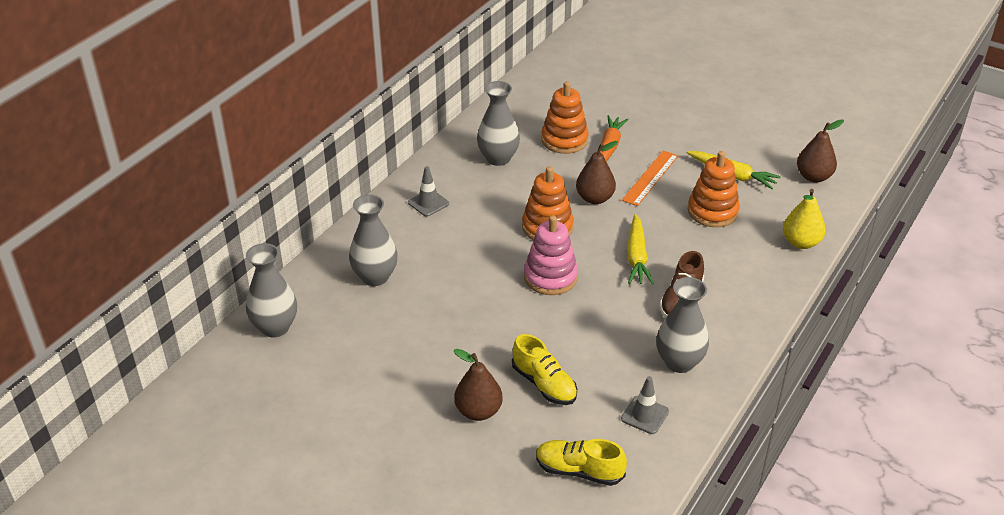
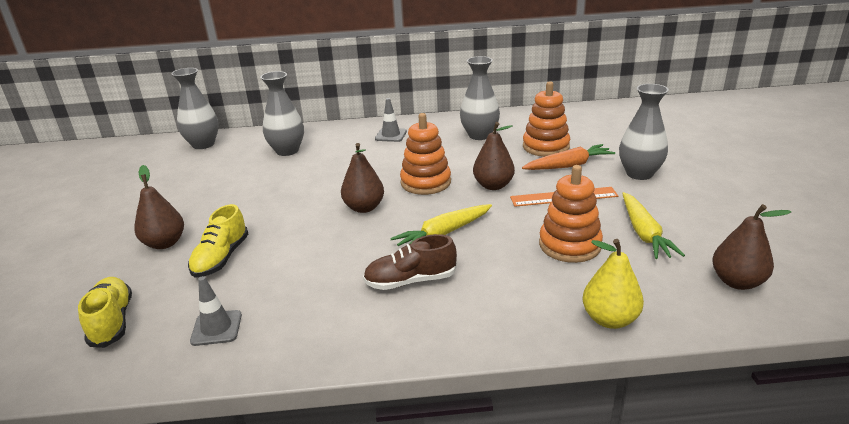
camera: 55 degrees right, 10 degrees down
pink stacking toy [524,215,578,295] -> brown pear [341,143,384,213]
grey vase [656,277,709,373] -> grey vase moved to [619,84,669,180]

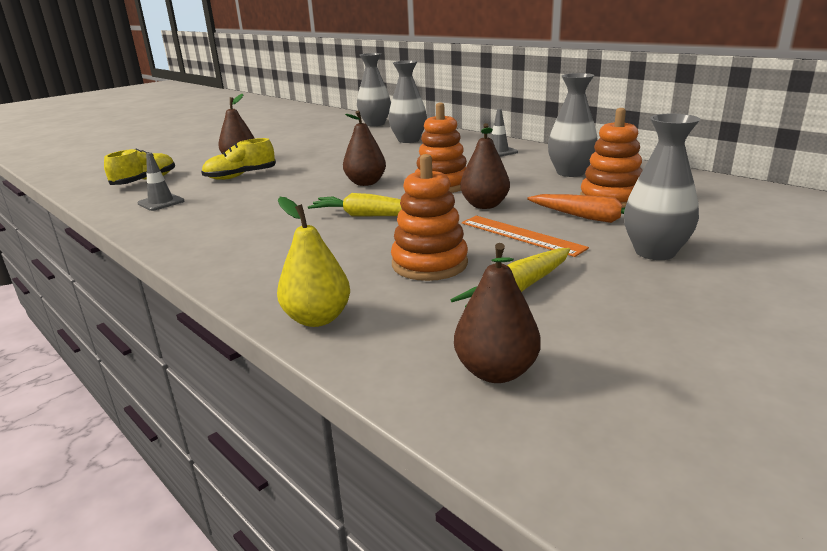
camera: 50 degrees right, 5 degrees down
brown shoe [363,234,457,290] -> none

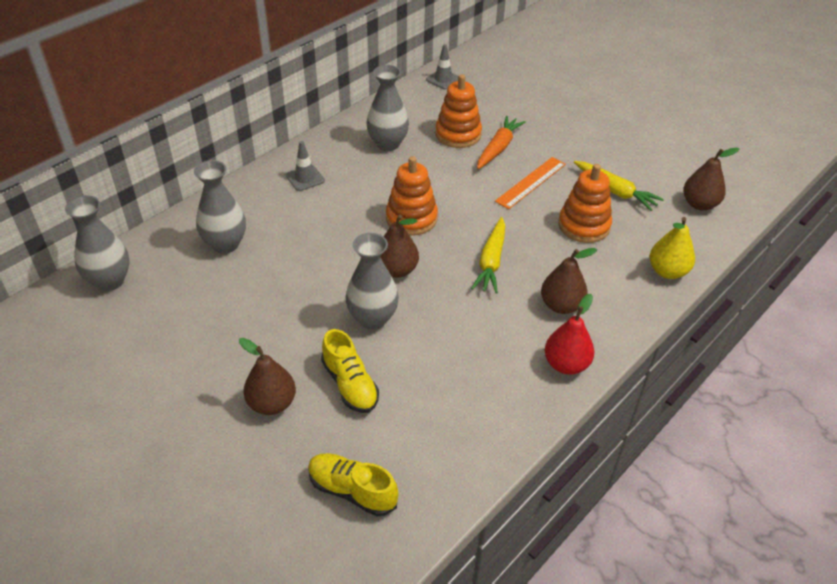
camera: 95 degrees left, 20 degrees up
grey traffic cone [137,153,184,211] -> grey traffic cone moved to [426,44,459,90]
brown pear [460,123,510,209] -> brown pear moved to [541,248,597,314]
grey vase [624,114,700,260] -> grey vase moved to [345,233,399,330]
none -> red pear [544,294,594,375]

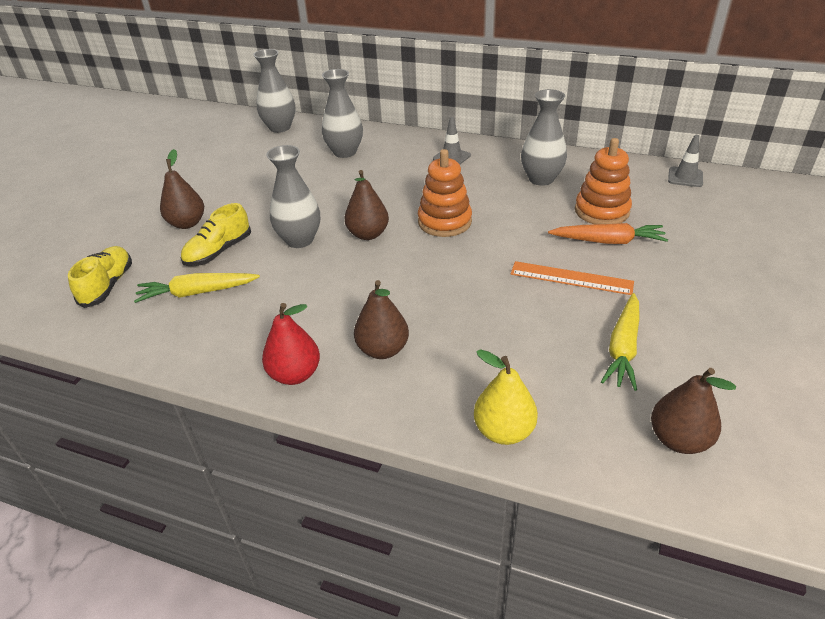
camera: 70 degrees right, 5 degrees down
yellow carrot [471,217,505,294] -> yellow carrot moved to [134,273,260,303]
orange stacking toy [558,164,612,243] -> none

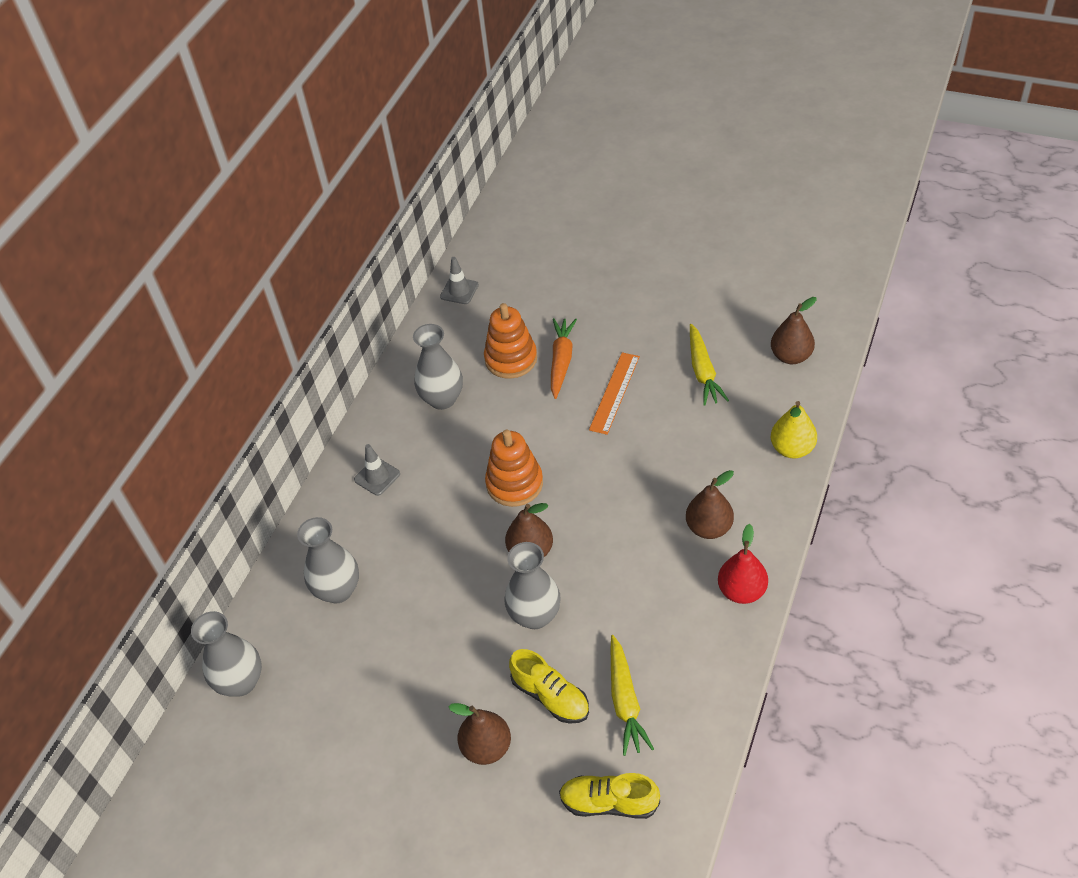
camera: 85 degrees left, 10 degrees up
yellow carrot [601,293,639,391] -> yellow carrot turned 60 degrees clockwise [690,324,729,406]

